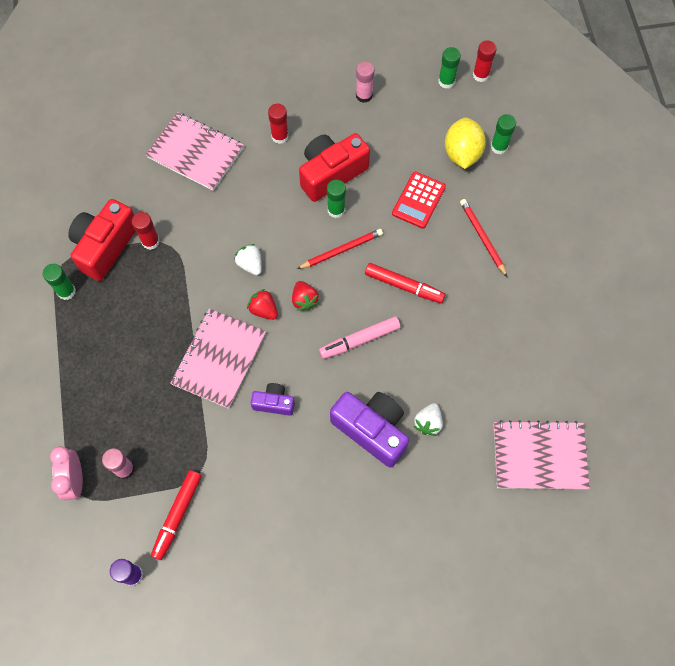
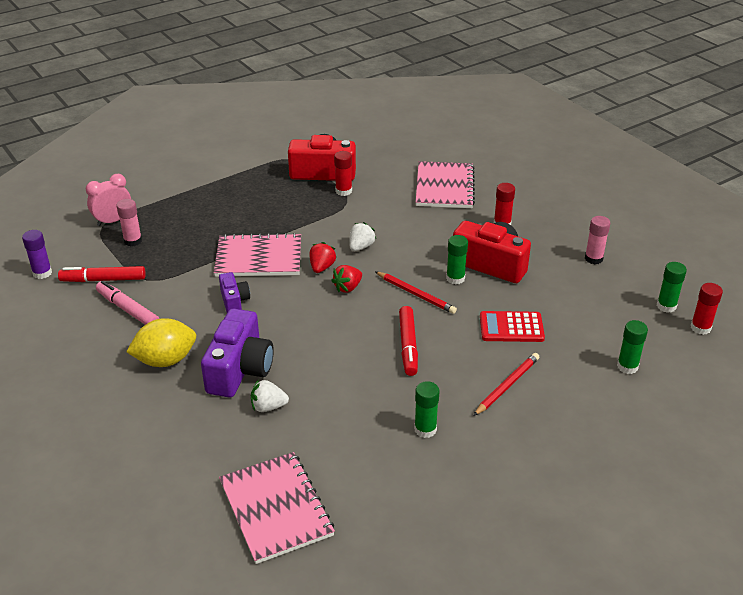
camera: 65 degrees right, 30 degrees down
green glue stick [43,264,76,300] -> green glue stick moved to [414,381,440,438]
pink marker [319,316,401,359] -> pink marker moved to [96,281,159,325]
yellow lemon [445,117,486,169] -> yellow lemon moved to [126,318,196,367]

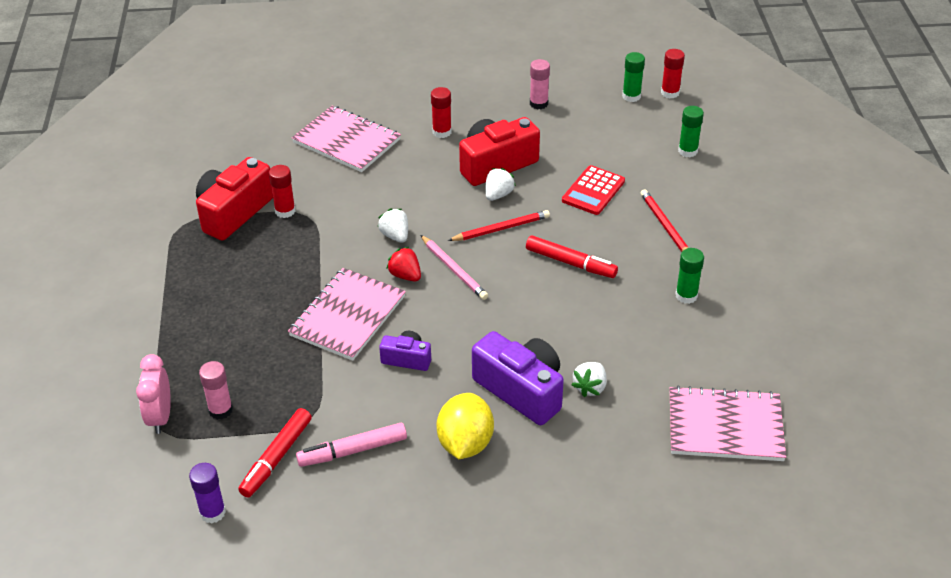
camera: 60 degrees left, 5 degrees up
red strawberry [331,265,362,293] -> pink pencil [421,235,488,300]
green glue stick [446,235,468,285] -> white strawberry [486,168,516,201]

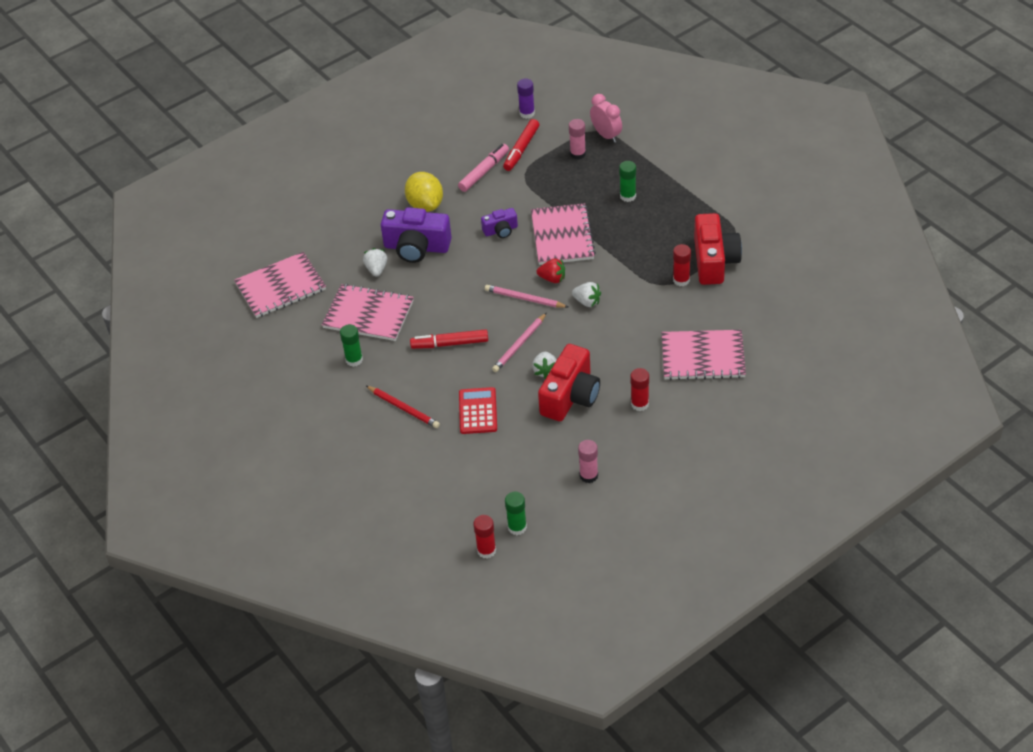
camera: 150 degrees right, 5 degrees up
red marker [238,408,312,498] -> red marker turned 150 degrees counterclockwise [503,119,539,171]
red pencil [448,210,550,241] -> pink pencil [492,313,546,372]
green glue stick [678,106,704,157] -> green glue stick moved to [619,161,636,202]
none -> pink notebook [322,284,414,341]

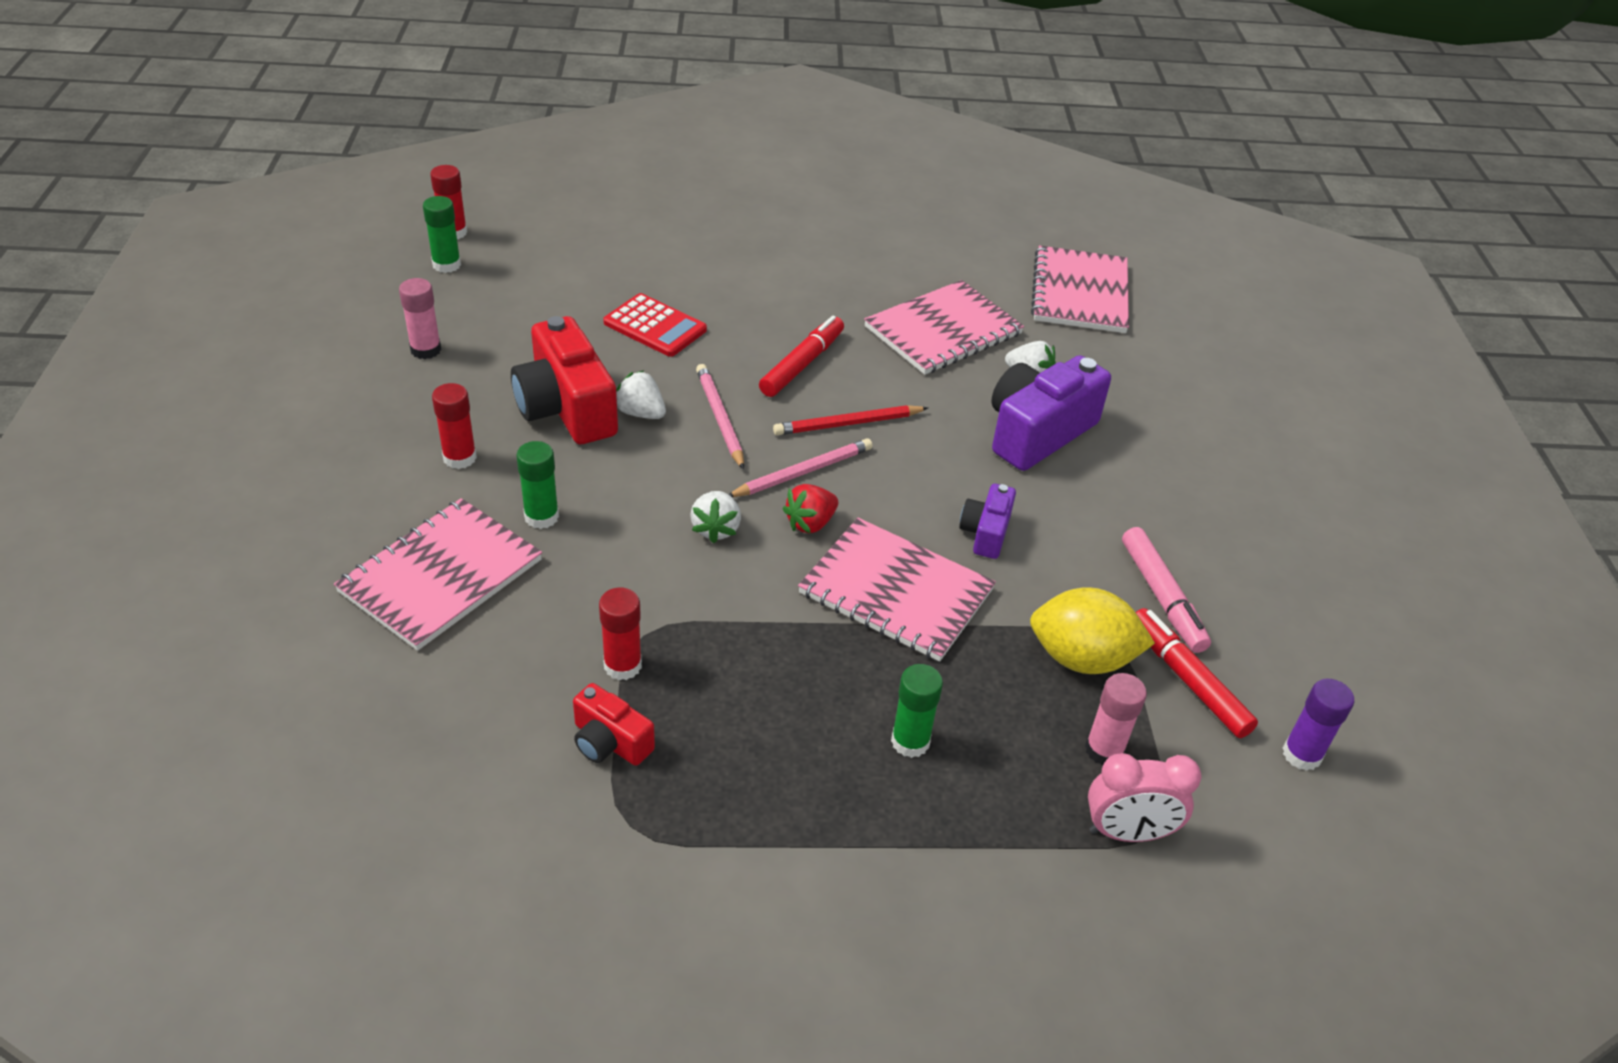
camera: 120 degrees right, 5 degrees down
green glue stick [340,324,363,367] -> green glue stick moved to [516,441,559,529]
red pencil [366,386,440,428] -> red pencil moved to [773,405,928,435]
yellow lemon [405,172,443,212] -> yellow lemon moved to [1030,587,1155,674]
white strawberry [572,282,601,307] -> white strawberry turned 60 degrees counterclockwise [690,491,741,543]
red camera [694,213,742,285] -> red camera [573,683,655,766], size x0.53

